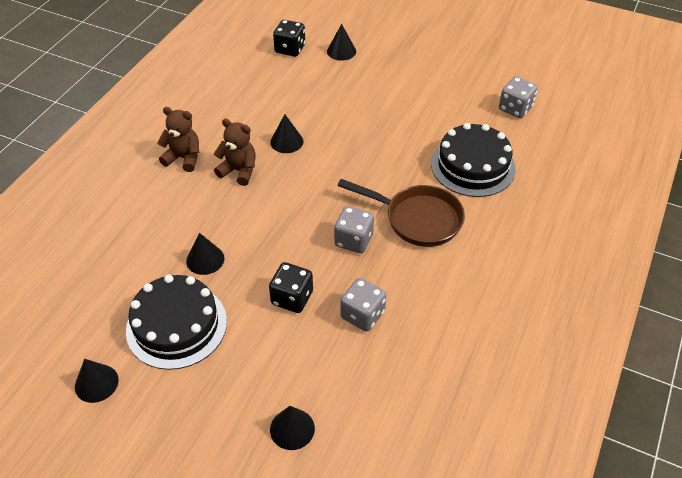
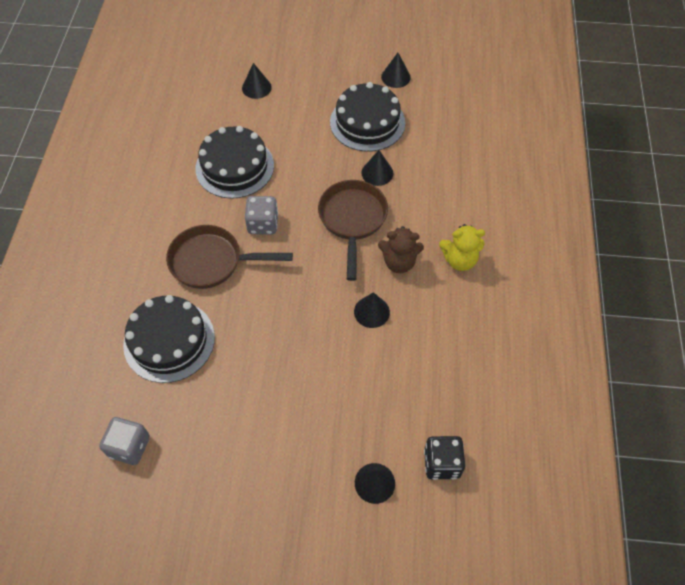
camera: 160 degrees right, 10 degrees up
brown teddy bear [157,107,199,172] -> yellow teddy bear [439,224,485,271]
black dice [269,262,313,313] -> none
grey dice [340,278,386,332] -> black cake [195,126,274,199]
none -> brown pan [318,180,388,281]

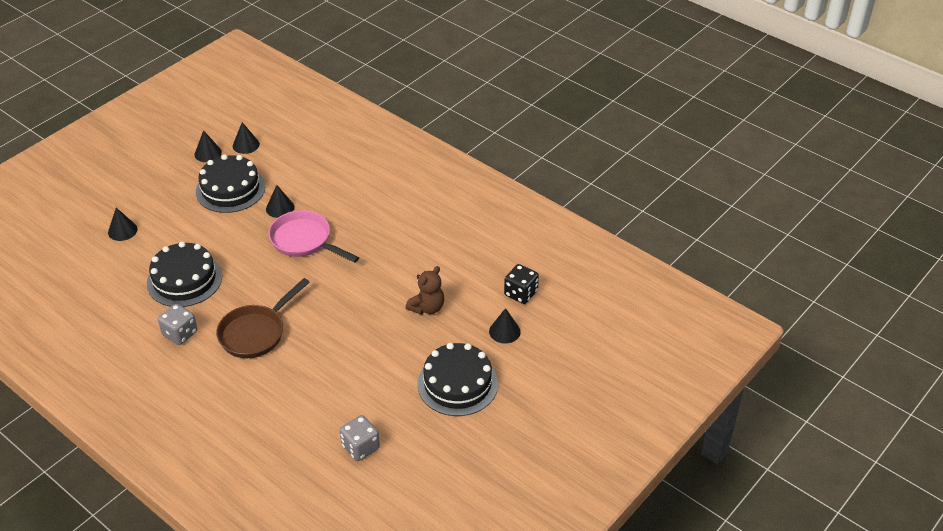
camera: 55 degrees left, 15 degrees down
black cake [123,295,215,383] -> black cake moved to [417,343,498,416]
grey dice [245,196,278,235] -> grey dice moved to [158,304,198,345]
brown pan [318,180,388,281] -> pink pan [268,210,359,263]
black cone [354,292,390,328] -> black cone moved to [233,122,260,154]
brown teddy bear [378,226,424,273] -> brown teddy bear moved to [406,266,444,315]
yellow teddy bear [439,224,485,271] -> none

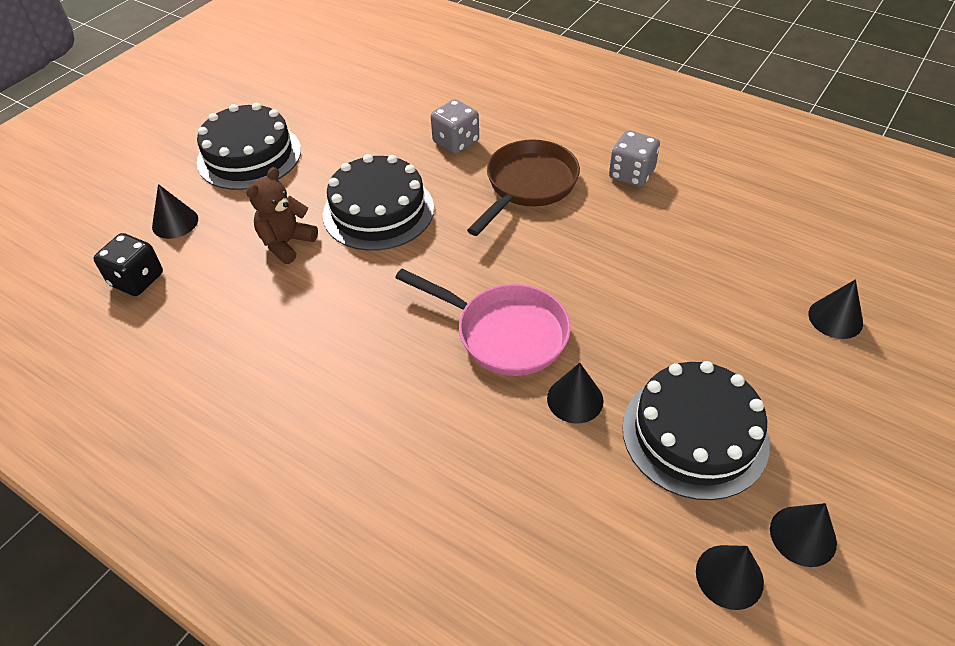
camera: 175 degrees right, 5 degrees up
black cake [147,242,222,307] -> black cake moved to [323,154,434,251]
grey dice [340,415,380,461] -> grey dice moved to [431,99,479,154]

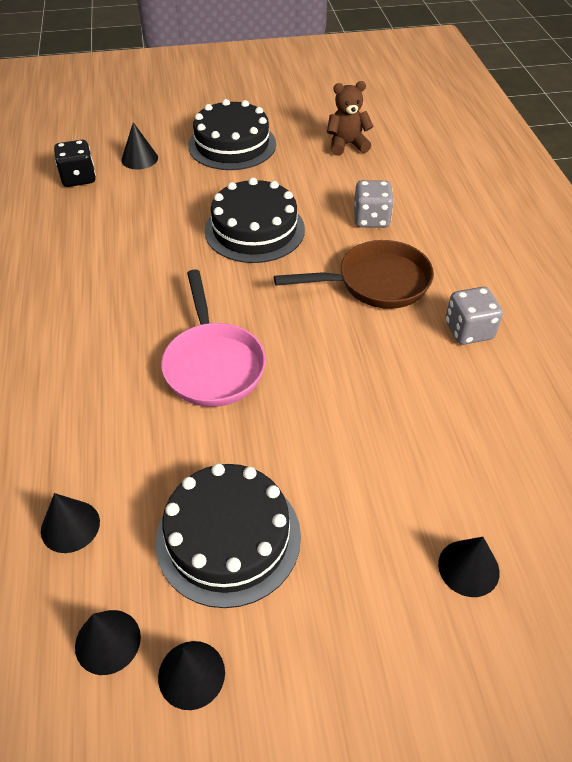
camera: 45 degrees right, 0 degrees up
brown teddy bear [246,167,318,264] -> brown teddy bear moved to [327,81,374,156]
black cone [547,363,603,424] -> black cone moved to [41,493,100,553]

